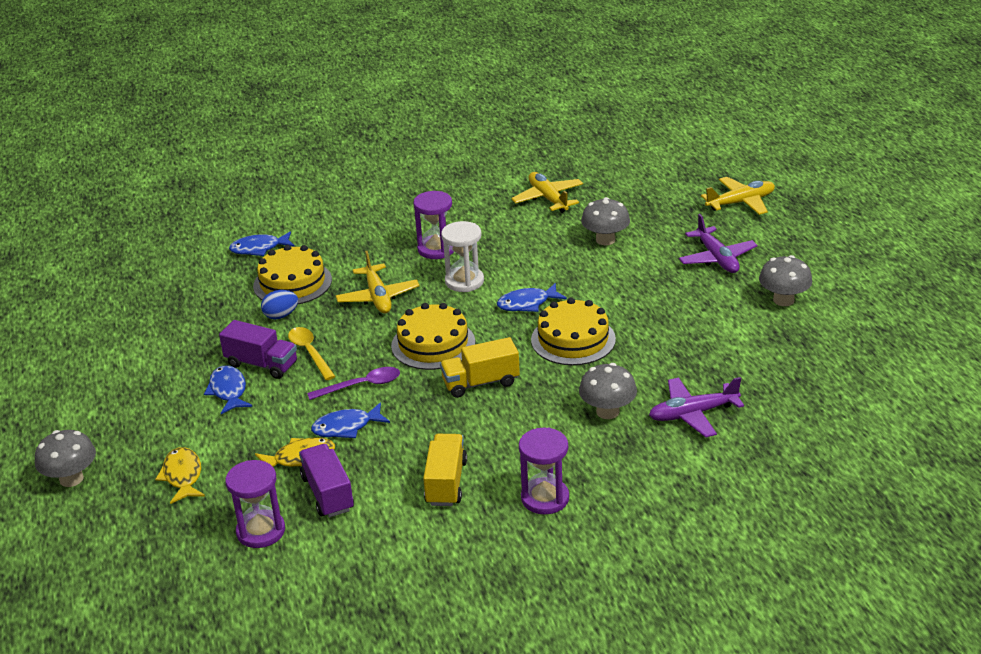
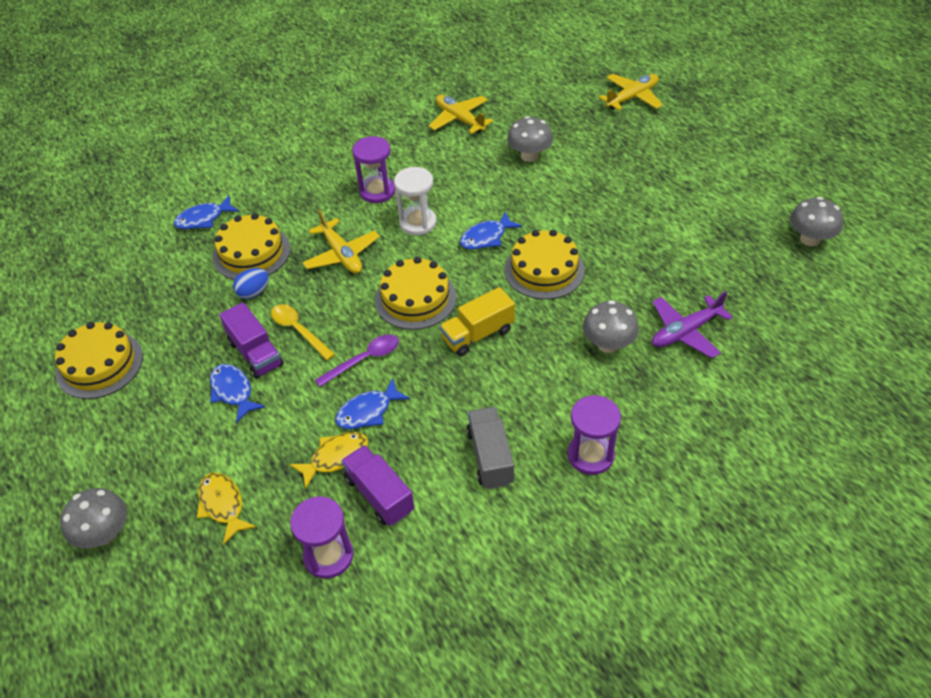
camera: 15 degrees left, 15 degrees up
purple truck [219,320,297,379] -> purple truck turned 45 degrees clockwise [219,302,284,379]
yellow truck [423,434,467,506] -> grey truck [466,407,515,489]
purple plane [679,214,758,273] -> none
grey mushroom [759,255,812,306] -> grey mushroom moved to [790,197,843,246]
none -> yellow cake [55,322,143,399]

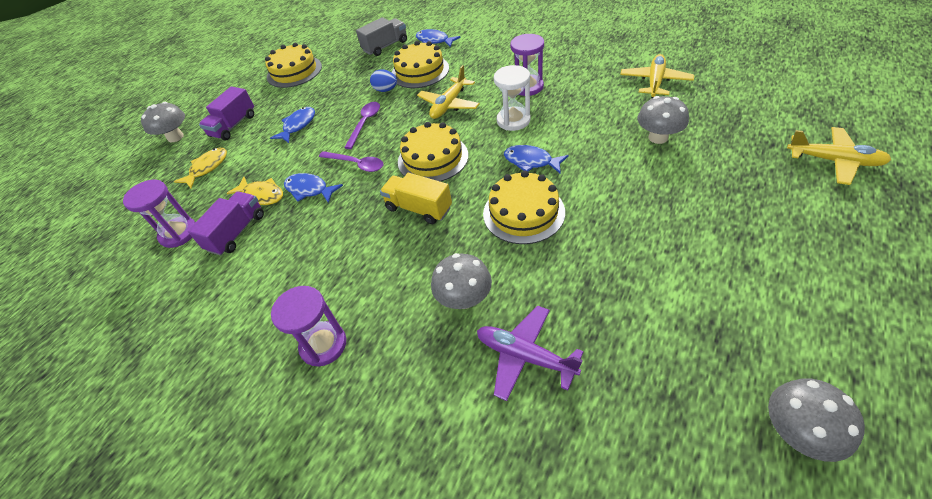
camera: 65 degrees right, 0 degrees up
purple truck [219,302,284,379] -> purple truck moved to [199,87,254,140]
yellow spoon [271,304,335,361] -> purple spoon [344,102,380,149]
grey truck [466,407,515,489] -> grey truck moved to [356,17,407,56]

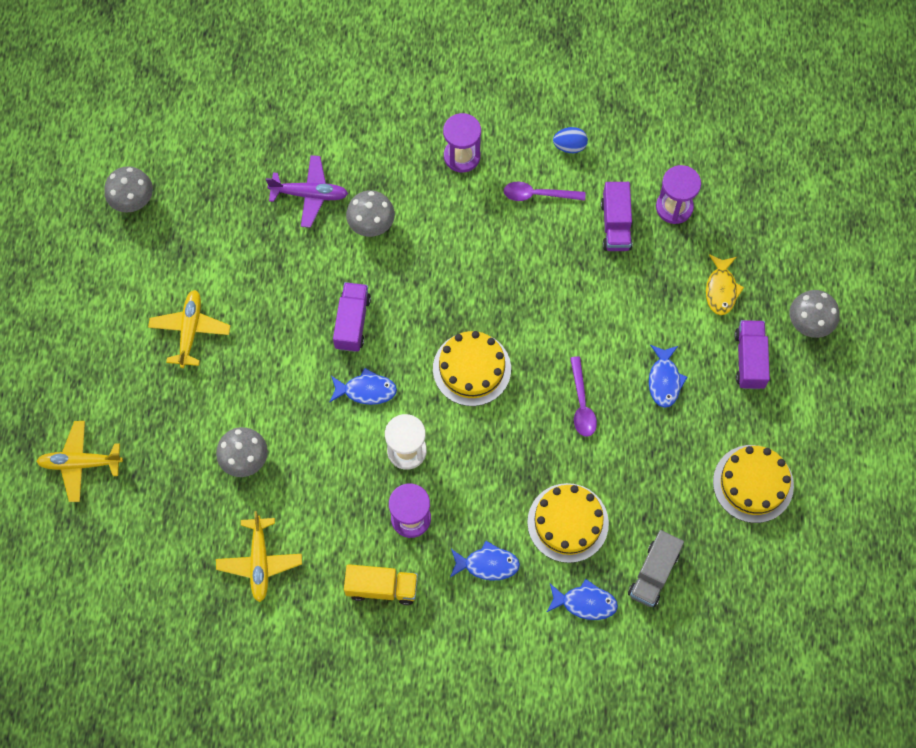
camera: 150 degrees right, 20 degrees up
yellow fish [227,177,283,205] -> none
blue fish [284,173,343,203] -> blue fish moved to [450,541,520,581]
purple spoon [319,151,383,172] -> purple spoon moved to [504,182,585,201]
blue egg [370,69,397,92] -> blue egg moved to [553,127,588,153]
yellow truck [380,173,452,224] -> yellow truck moved to [344,564,418,605]
yellow plane [417,65,480,119] -> yellow plane moved to [148,290,230,368]
yellow cake [483,171,565,244] -> purple truck [333,282,371,352]

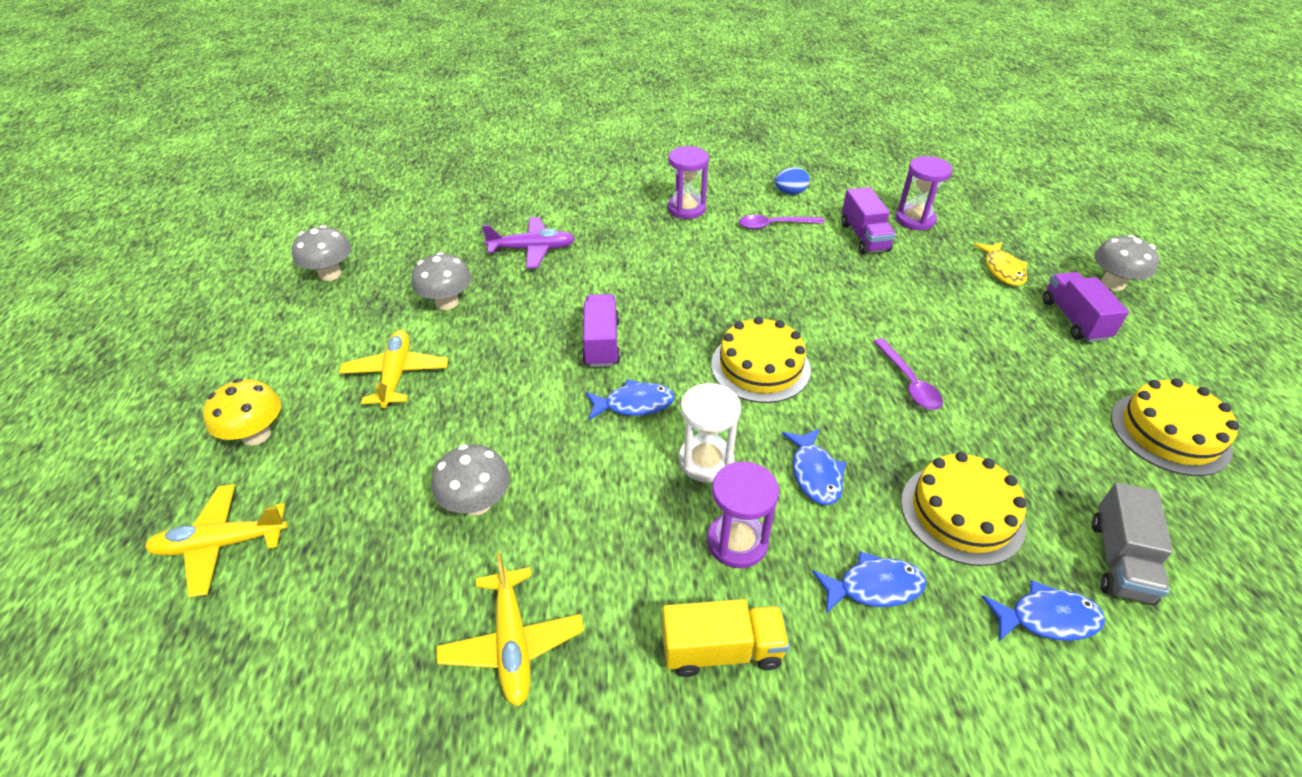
camera: 10 degrees left, 25 degrees down
grey mushroom [346,190,395,237] -> grey mushroom moved to [412,252,471,310]
blue fish [649,345,688,408] -> blue fish moved to [782,428,847,505]
none -> yellow mushroom [203,379,281,446]

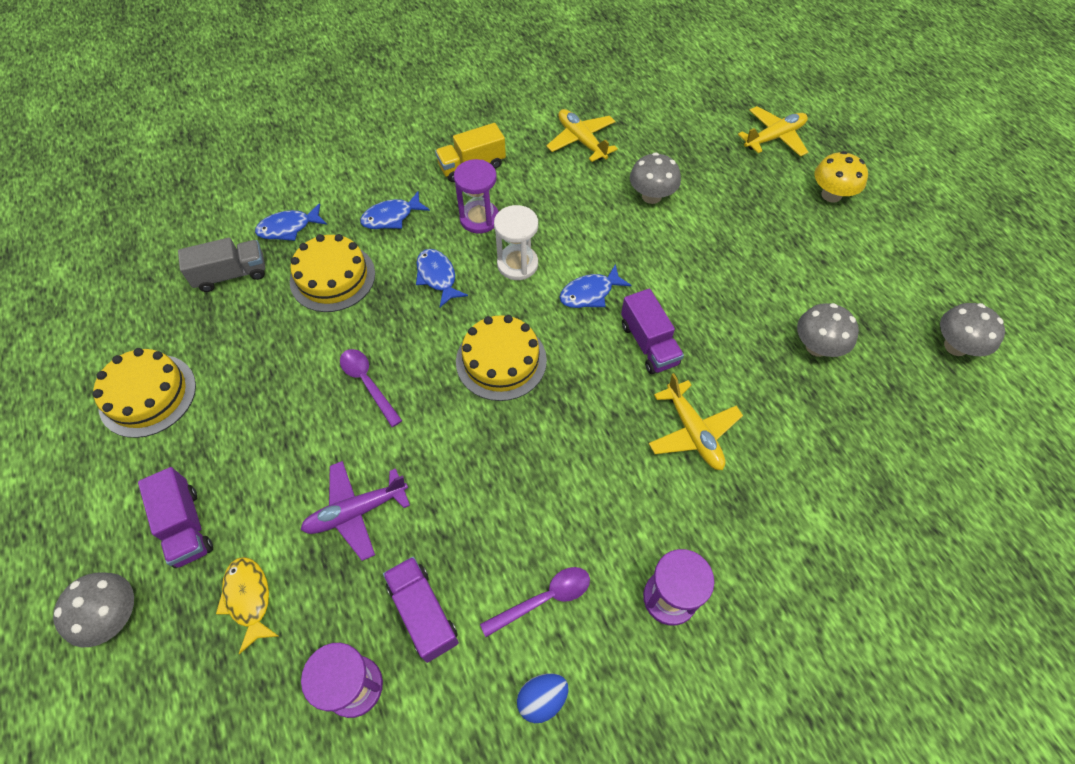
camera: 160 degrees right, 15 degrees up
yellow plane [339,330,448,408] -> yellow plane moved to [649,373,743,470]
purple plane [482,217,575,269] -> purple plane moved to [301,461,410,561]
grey truck [1092,482,1173,605] -> grey truck turned 75 degrees clockwise [178,238,265,292]

